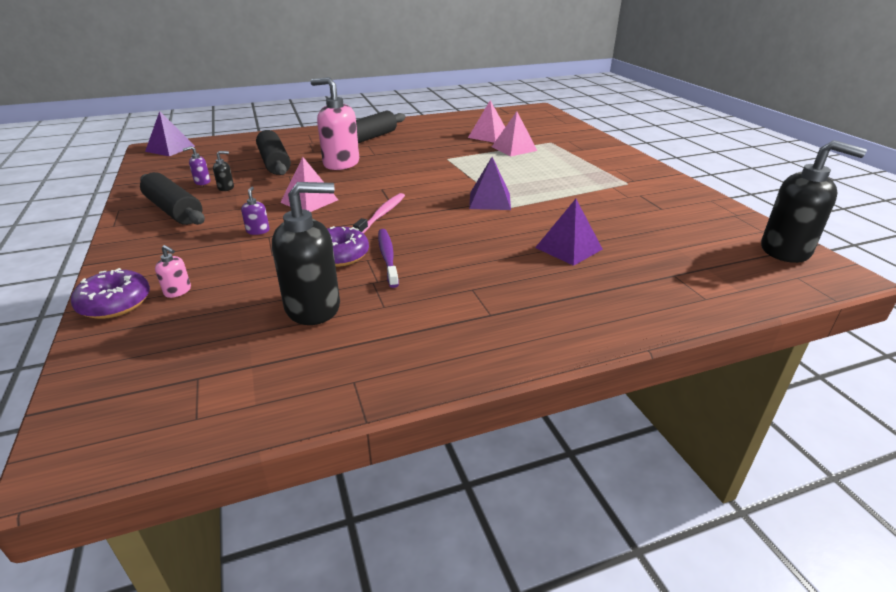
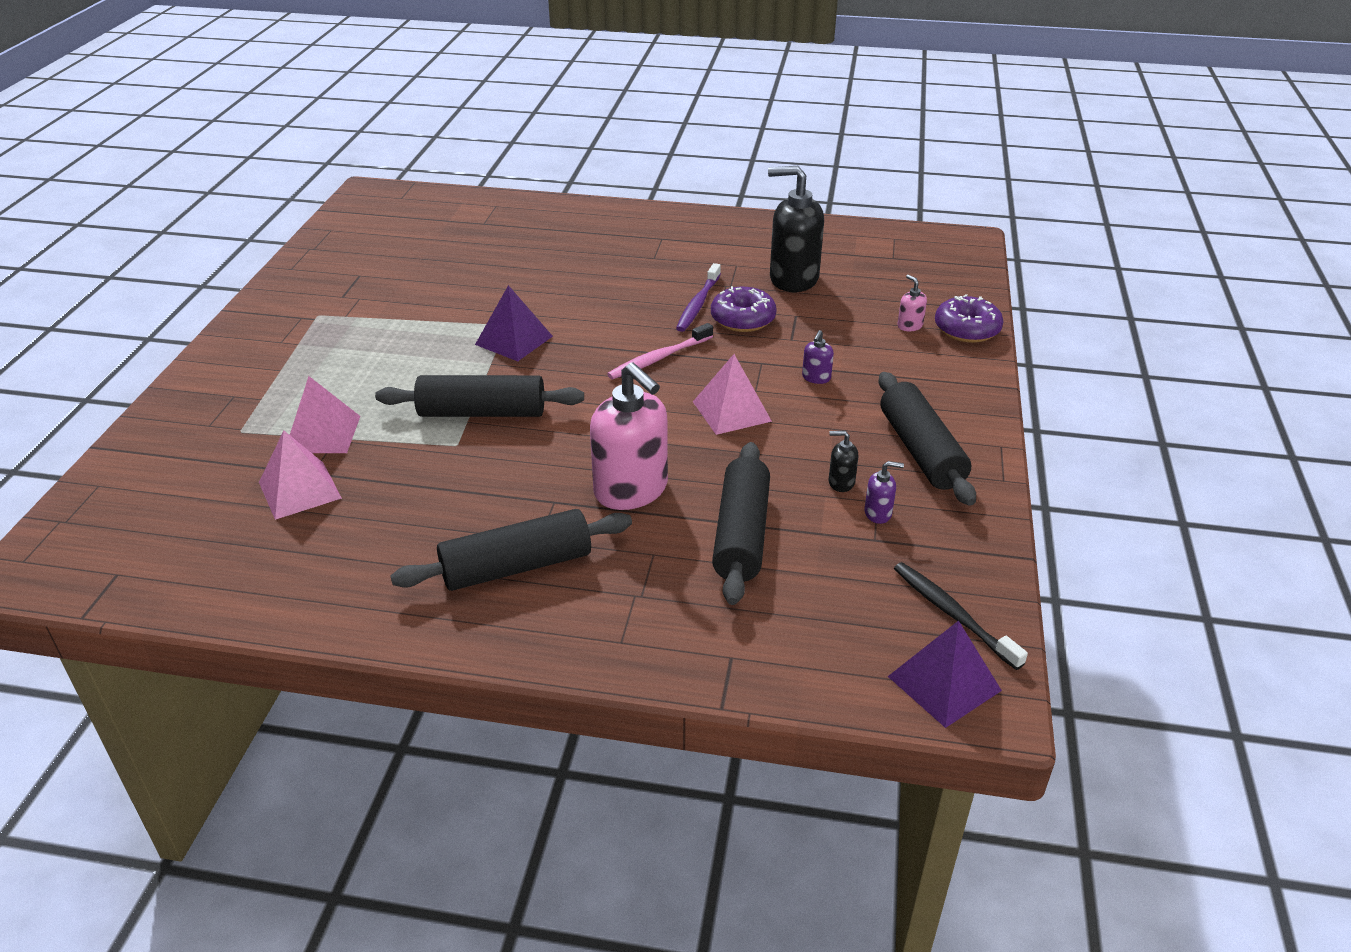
camera: 150 degrees left, 5 degrees up
purple pyramid [535,199,603,266] -> none
black soap dispenser [761,140,867,263] -> none
none -> black rolling pin [375,375,584,417]
none -> black toothbrush [894,562,1028,670]

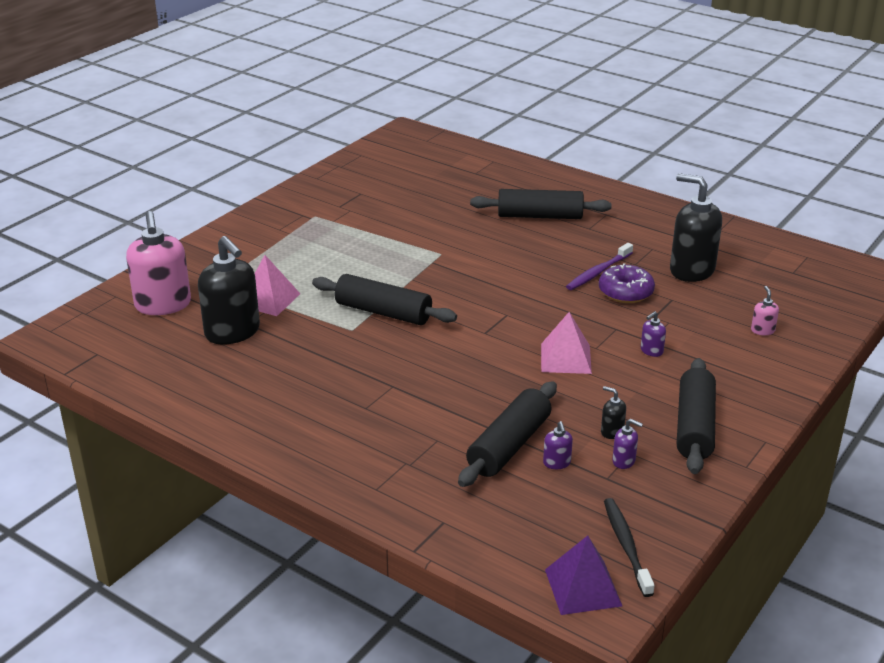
camera: 25 degrees right, 5 degrees down
pink pyramid [259,431,342,520] -> black soap dispenser [198,236,260,344]
black rolling pin [390,509,632,591] -> black rolling pin moved to [470,189,612,219]
purple pyramid [475,285,553,361] -> none
pink soap dispenser [590,362,668,510] -> pink soap dispenser moved to [126,211,191,315]
pink toothbrush [607,323,713,379] -> none
purple donut [935,294,1004,343] -> none
none -> purple soap dispenser [543,421,573,469]

